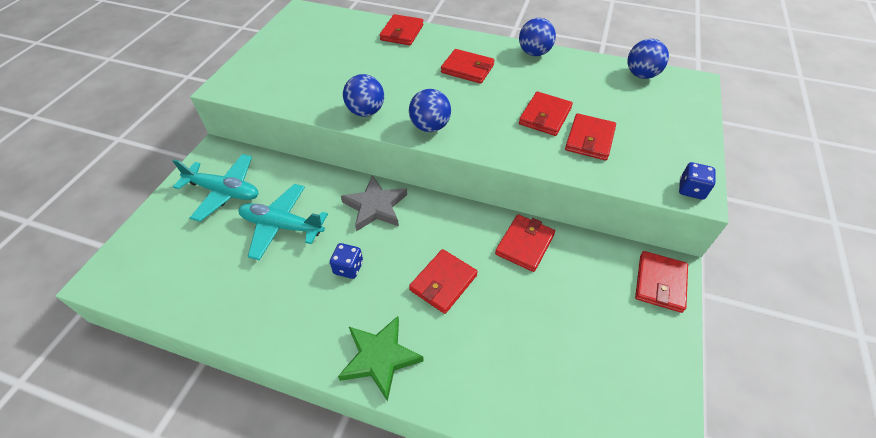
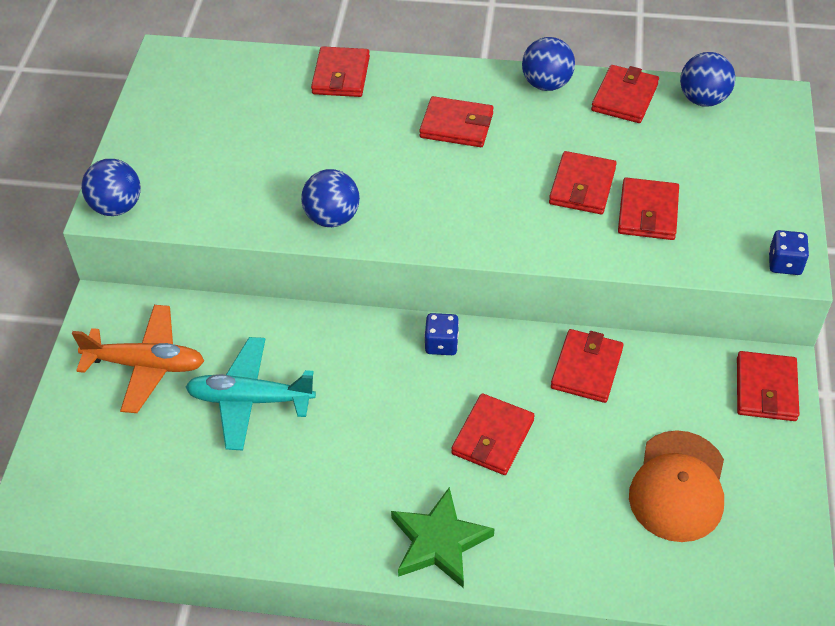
camera: 10 degrees left, 0 degrees up
turquoise plane [172,154,258,222] -> orange plane [72,305,204,413]
blue dice [330,243,363,279] -> blue dice moved to [424,313,459,355]
grey star [341,175,407,232] -> none
blue ball [409,89,451,132] -> blue ball moved to [81,159,141,216]
none -> red wallet [591,65,659,123]
none -> orange cap [629,430,724,542]

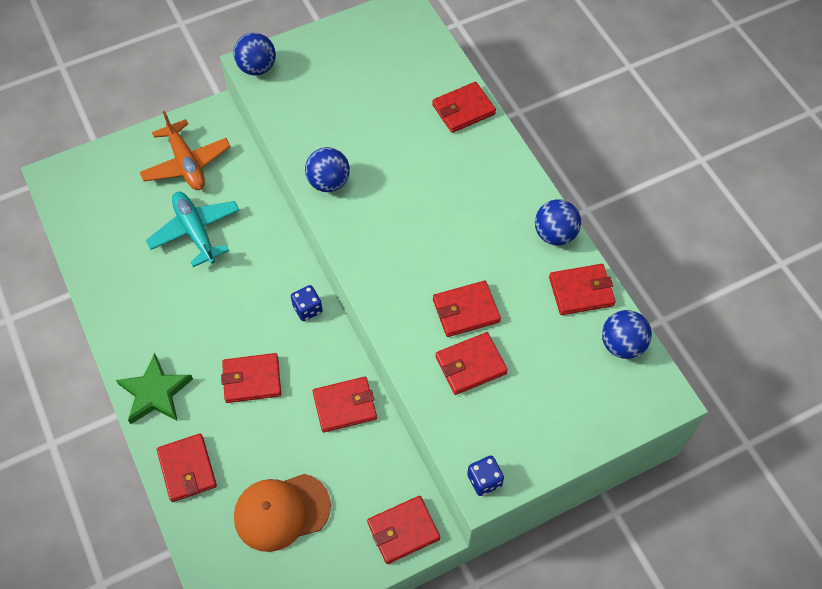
camera: 55 degrees right, 10 degrees up
red wallet [419,96,494,147] -> red wallet moved to [157,433,217,502]

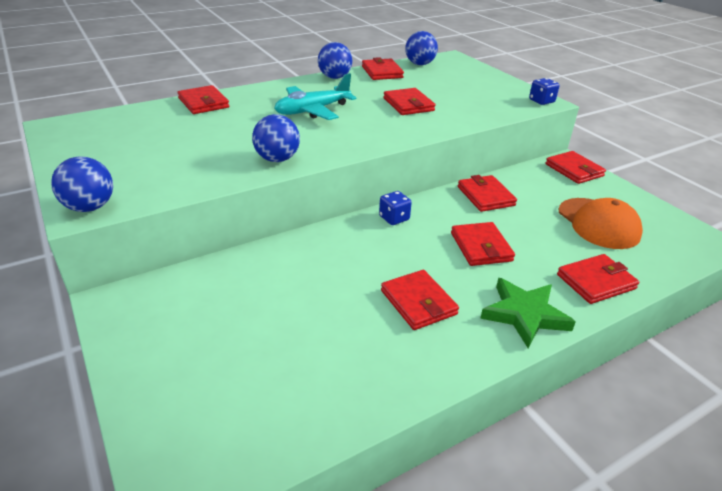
camera: 95 degrees left, 25 degrees down
orange plane [140,111,231,190] -> none
turquoise plane [146,192,240,267] -> turquoise plane moved to [274,73,356,120]
red wallet [436,332,508,395] -> red wallet moved to [381,270,459,330]

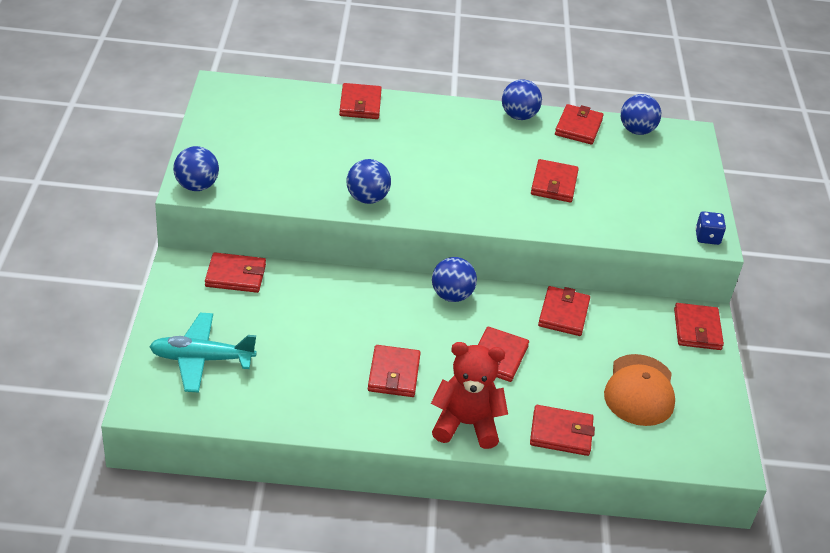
camera: 30 degrees right, 5 degrees up
turquoise plane [274,73,356,120] -> turquoise plane moved to [149,313,257,393]
blue dice [379,191,412,225] -> blue ball [432,257,477,302]
green star [480,278,576,348] -> red teddy bear [431,342,508,449]
none -> red wallet [205,252,266,293]

